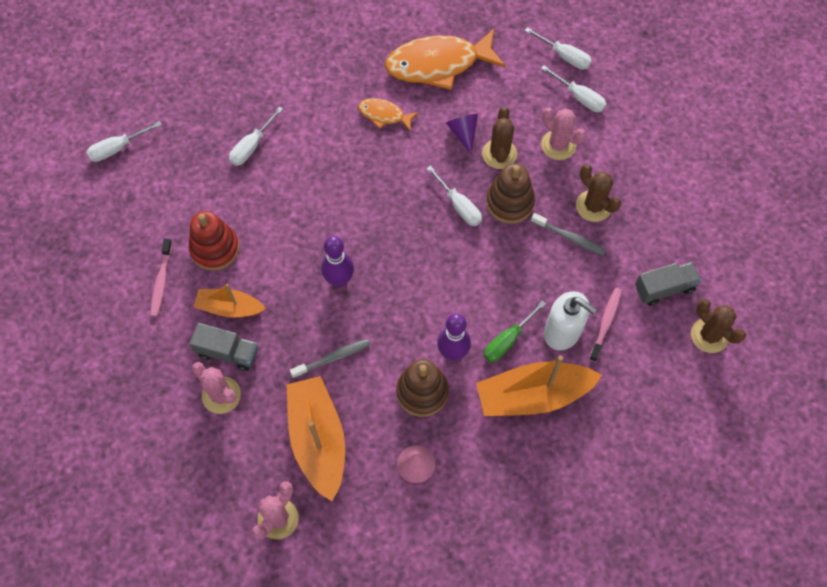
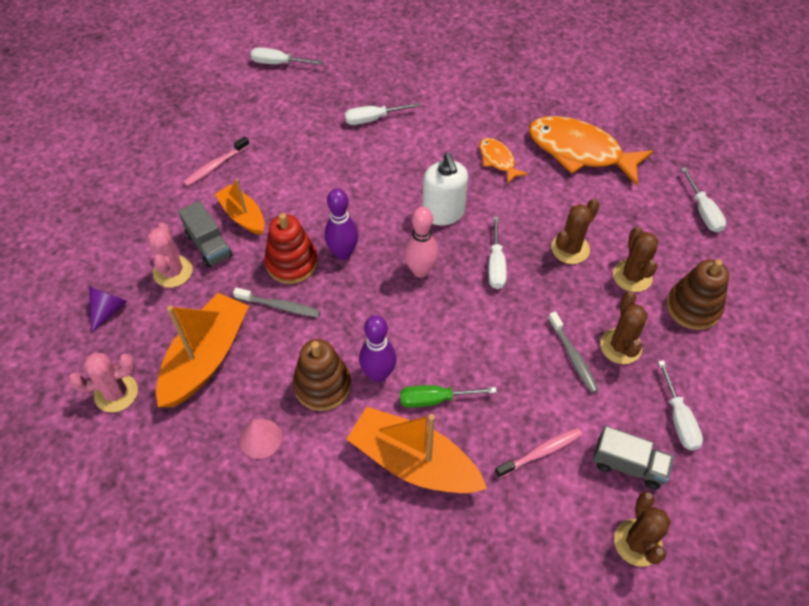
camera: 40 degrees right, 10 degrees down
red stacking toy [189,211,239,271] -> red stacking toy moved to [264,213,318,284]
purple cone [446,114,478,153] -> purple cone moved to [89,286,127,333]
brown stacking toy [486,163,535,224] -> brown stacking toy moved to [667,259,729,330]
white screwdriver [541,65,606,112] -> white screwdriver moved to [658,360,703,450]
pink cactus [541,107,586,160] -> brown cactus [613,227,658,292]
white soap dispenser [544,291,597,350] -> white soap dispenser moved to [422,153,468,225]
none -> pink bowling pin [404,207,439,278]

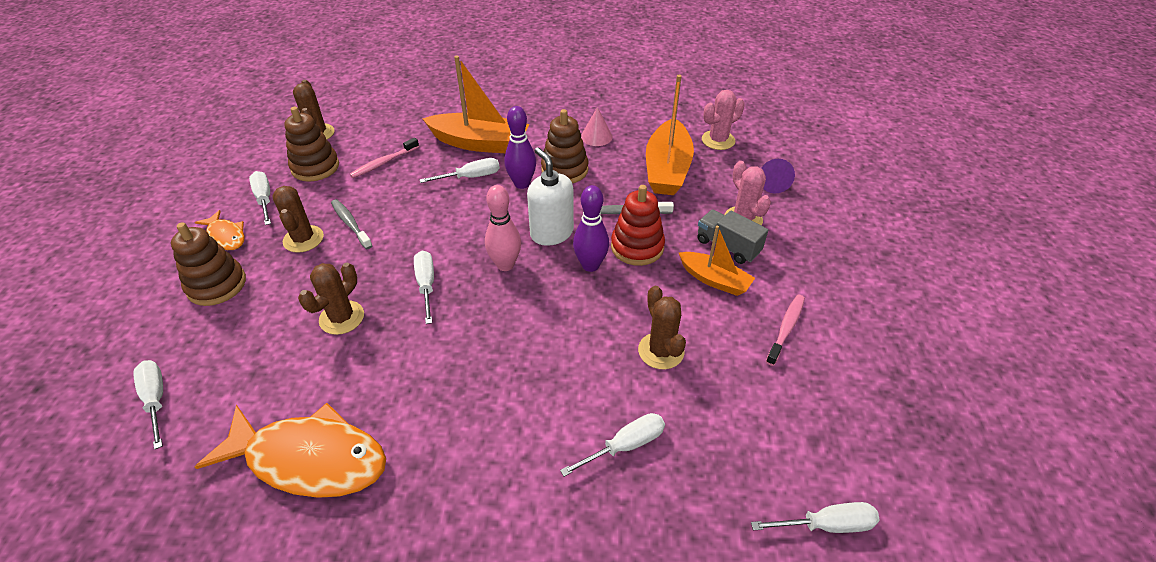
camera: 165 degrees right, 10 degrees down
green screwdriver [400,385,497,408] -> white screwdriver [420,158,500,183]
white soap dispenser [422,153,468,225] -> white soap dispenser moved to [527,147,574,246]
orange fish [479,138,528,183] -> orange fish moved to [195,210,245,250]
grey truck [592,426,674,489] -> brown stacking toy [284,107,339,182]
brown cactus [613,227,658,292] -> brown cactus moved to [638,286,686,369]

